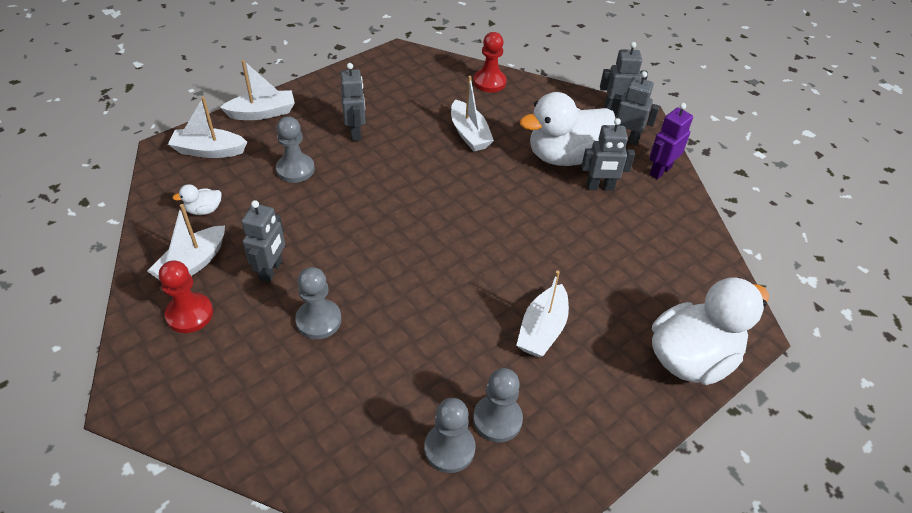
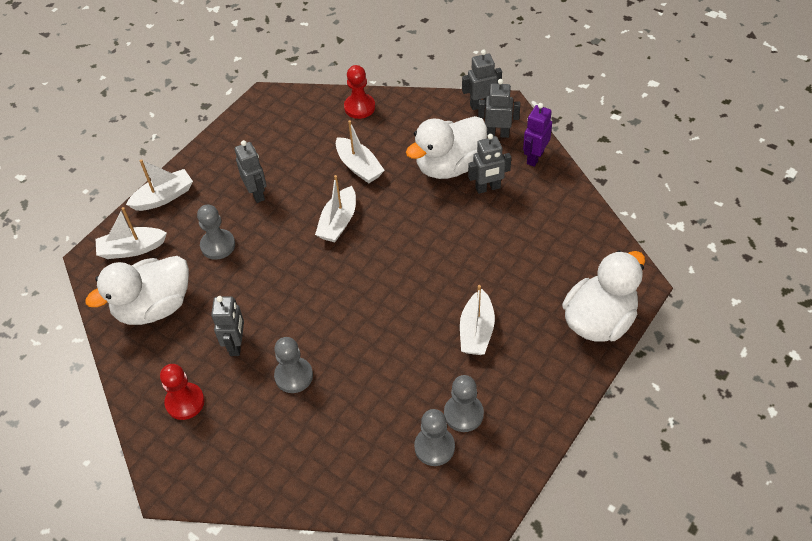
camera: 10 degrees left, 5 degrees up
white boat [147,204,225,280] -> white boat moved to [315,175,356,242]
white duck [173,184,222,215] -> white duck [85,256,189,325], size x2.48

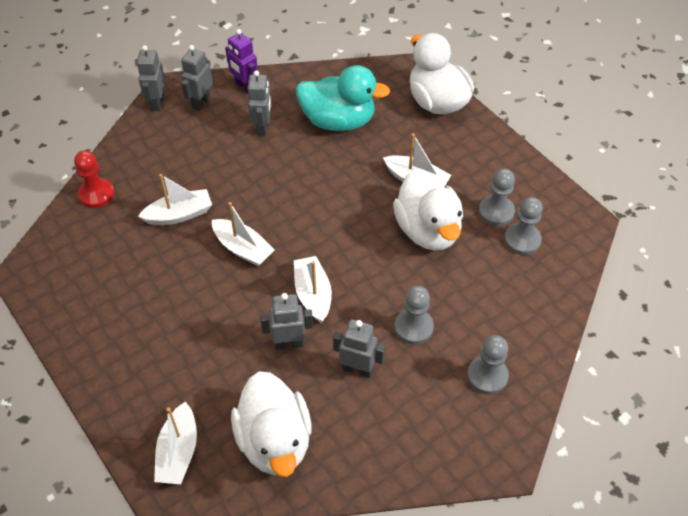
camera: 75 degrees left, 0 degrees up
white boat [126,159,193,211] -> white boat moved to [294,256,332,323]
red pawn [160,364,205,420] -> none
grey pawn [197,205,235,260] -> grey pawn moved to [467,335,509,394]
grey robot [235,140,267,203] -> grey robot moved to [260,293,313,350]
white duck [406,116,487,179] -> white duck moved to [393,169,463,250]
none -> turquoise duck [296,65,390,131]

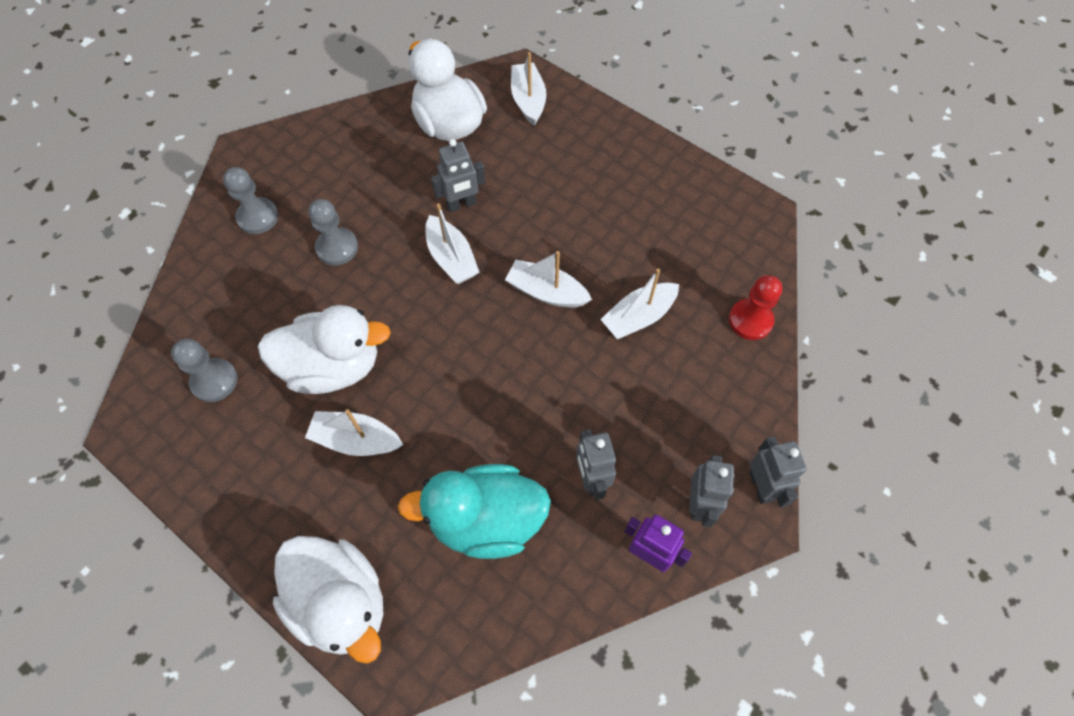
camera: 165 degrees right, 10 degrees up
grey robot [333,319,385,378] -> none
white duck [393,169,463,250] -> white duck turned 120 degrees clockwise [258,305,391,394]
grey pawn [479,169,515,226] -> none

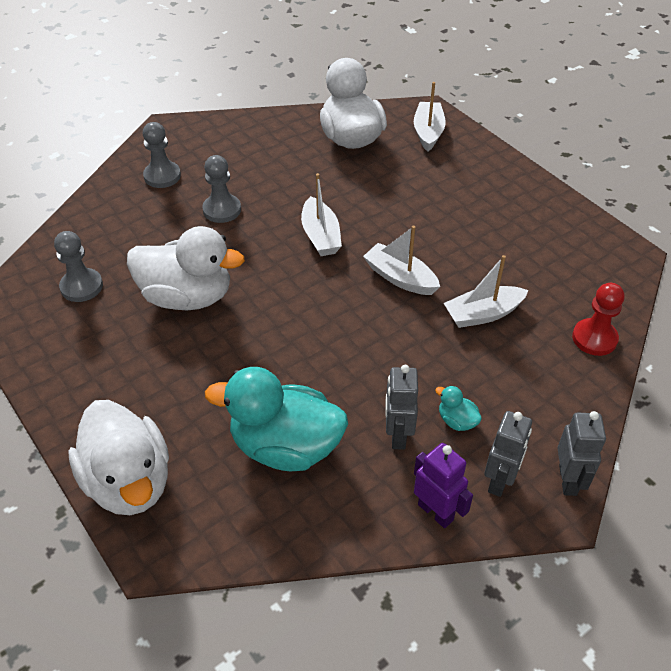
camera: 15 degrees right, 15 degrees down
white boat [305,409,403,456] -> none
grey robot [431,139,485,212] -> none
none -> turquoise duck [435,386,482,431]

